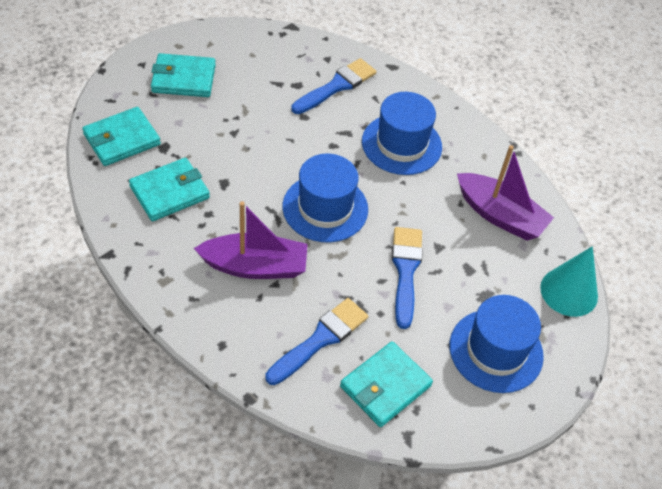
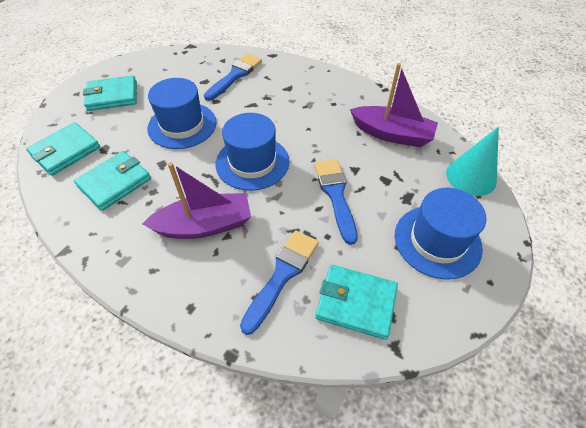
camera: 10 degrees left, 0 degrees up
turquoise wallet [340,341,433,427] -> turquoise wallet turned 75 degrees clockwise [315,265,398,340]
blue hat [362,92,442,175] -> blue hat moved to [147,78,217,149]

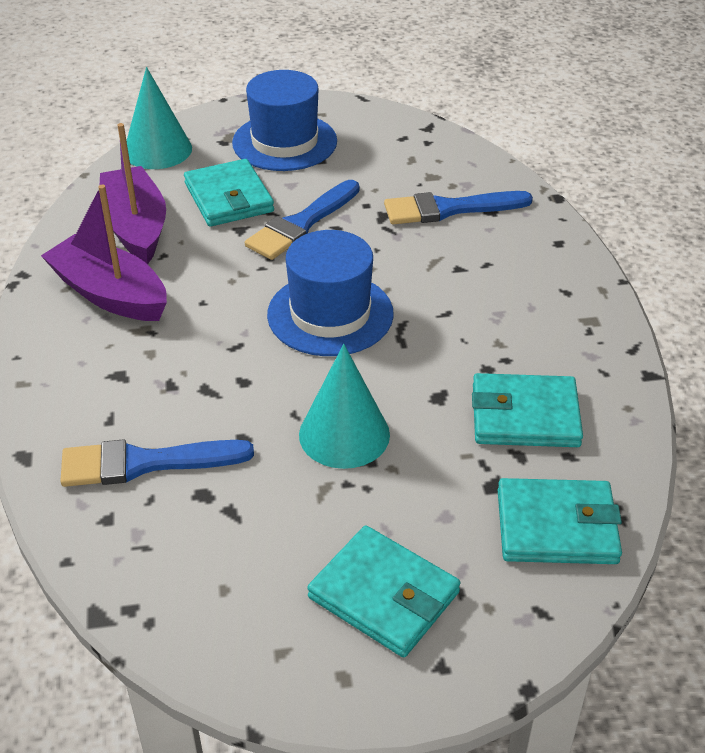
camera: 130 degrees left, 10 degrees down
purple boat [142,162,251,239] -> purple boat moved to [41,185,167,321]
blue hat [147,78,217,149] -> turquoise cone [299,344,390,469]
turquoise wallet [315,265,398,340] -> turquoise wallet moved to [184,159,274,227]

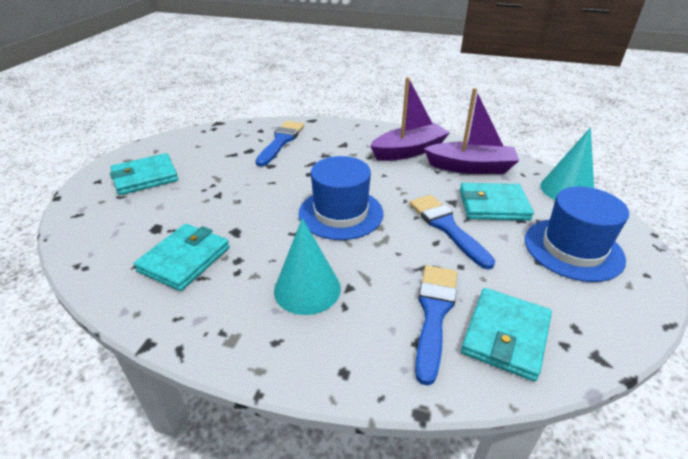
camera: 115 degrees right, 5 degrees down
turquoise cone [299,344,390,469] -> turquoise cone moved to [274,218,341,315]
turquoise wallet [498,478,622,564] -> turquoise wallet moved to [461,288,552,382]

